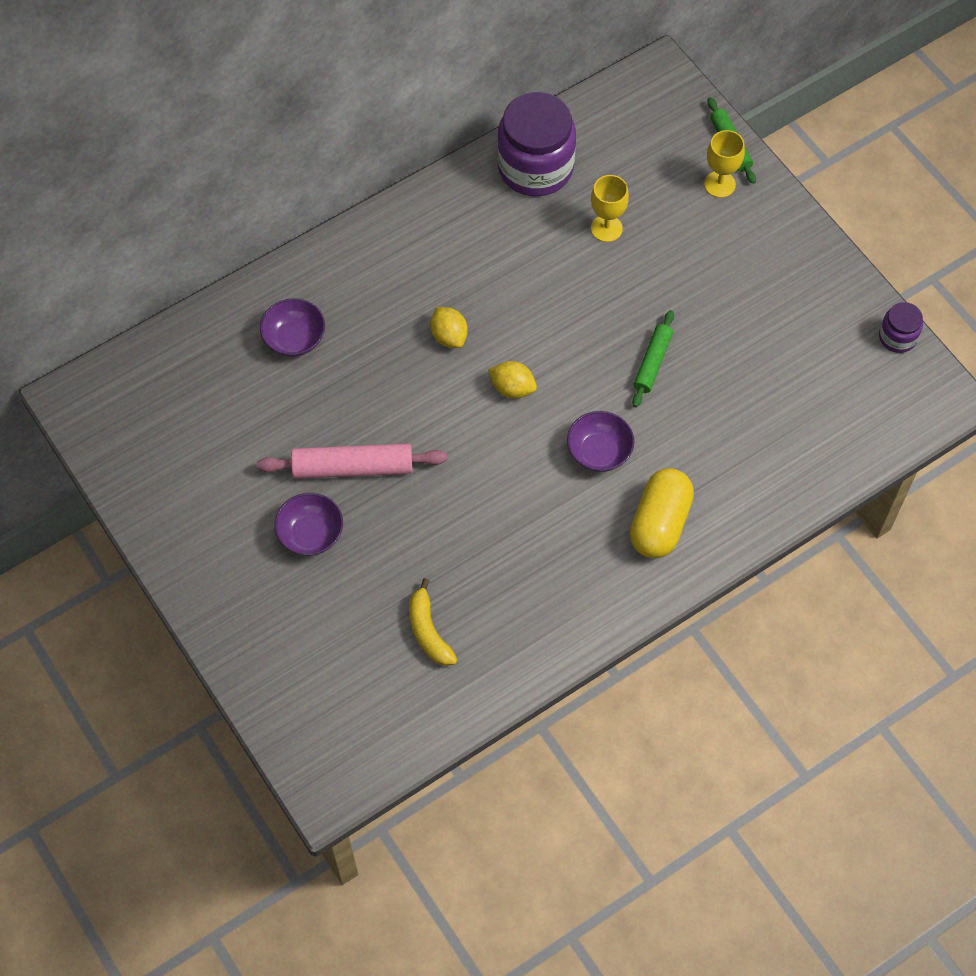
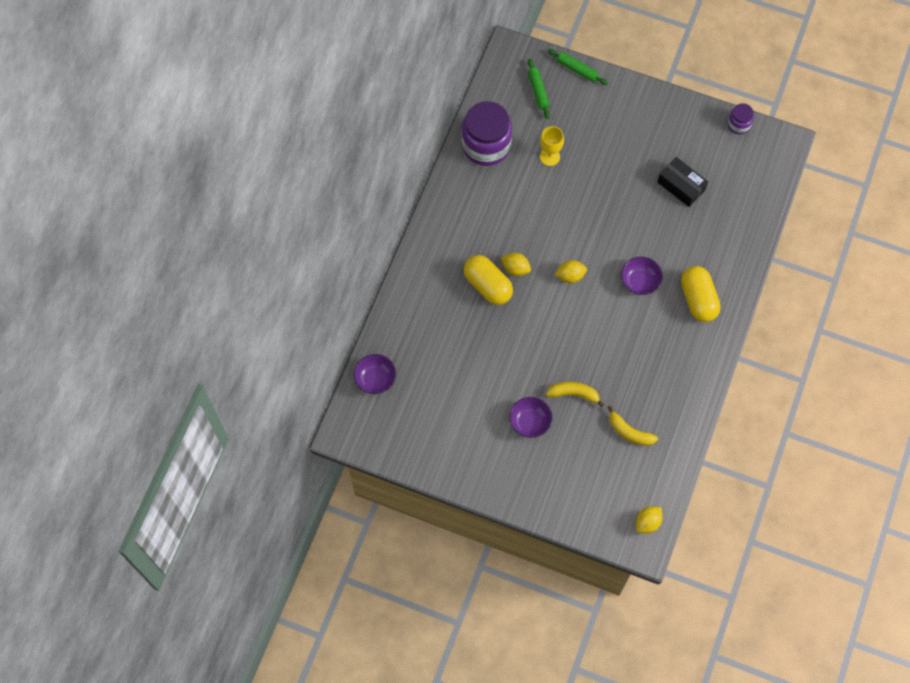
camera: 35 degrees left, 5 degrees up
pink rolling pin [256,443,447,479] -> none
purple bowl [260,298,325,357] -> purple bowl moved to [354,354,396,394]
green rolling pin [632,310,674,407] -> green rolling pin moved to [528,59,550,119]
yellow goblet [704,130,745,198] -> none
none -> yellow capsule [464,255,513,305]
none -> yellow banana [546,382,604,407]
none -> yellow lemon [636,507,662,534]
none -> black box [657,157,708,207]

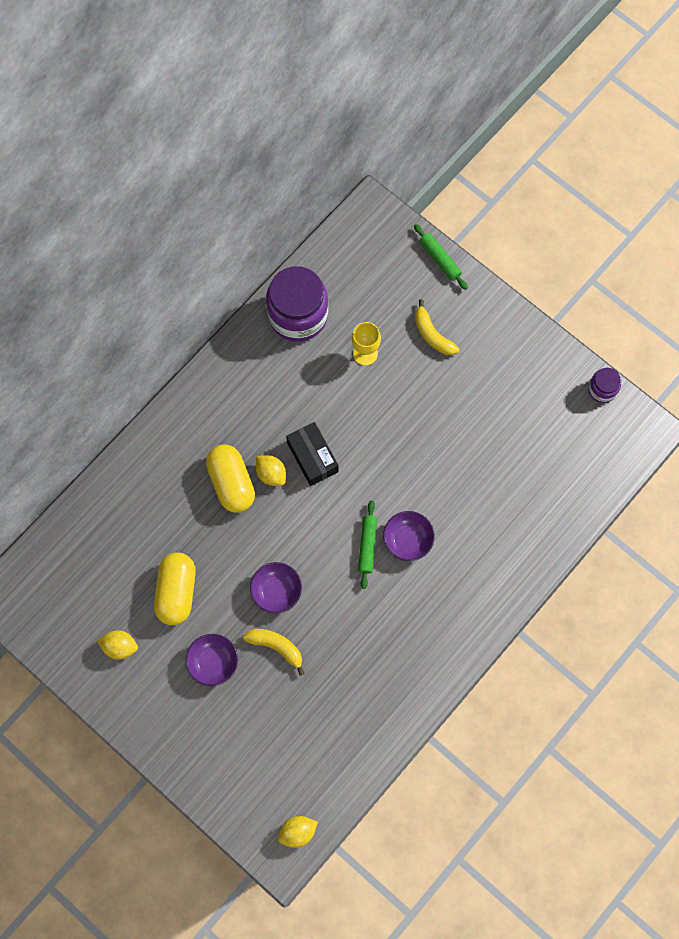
camera: 20 degrees right, 5 degrees up
purple bowl [354,354,396,394] -> purple bowl moved to [250,562,302,613]
green rolling pin [528,59,550,119] -> green rolling pin moved to [358,500,377,589]
yellow lemon [554,260,587,283] -> yellow lemon moved to [97,630,138,660]
yellow banana [608,406,658,446] -> yellow banana moved to [415,299,459,355]
black box [657,157,708,207] -> black box moved to [286,422,339,486]
yellow capsule [681,266,721,322] -> yellow capsule moved to [154,552,196,625]

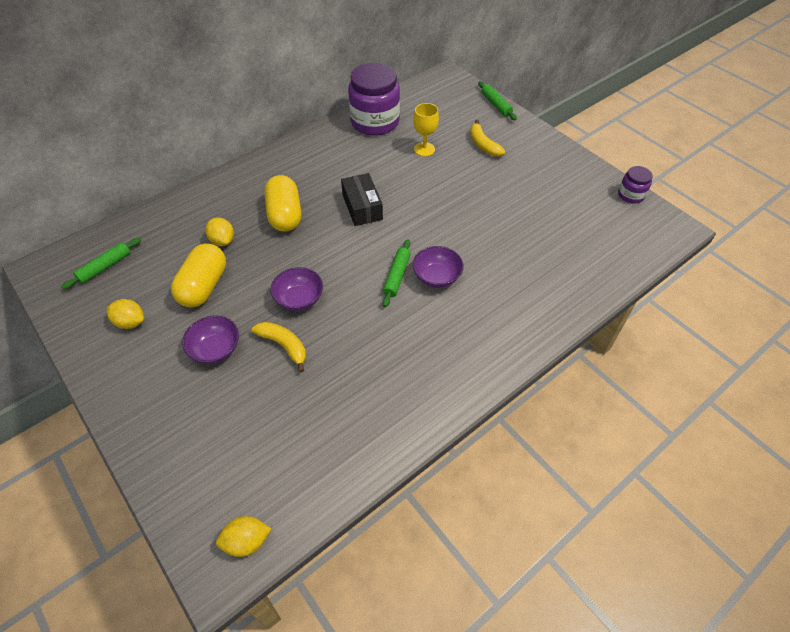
camera: 10 degrees right, 20 degrees down
yellow lemon [256,455,286,486] -> yellow lemon moved to [206,217,234,246]
none -> green rolling pin [61,238,141,289]

